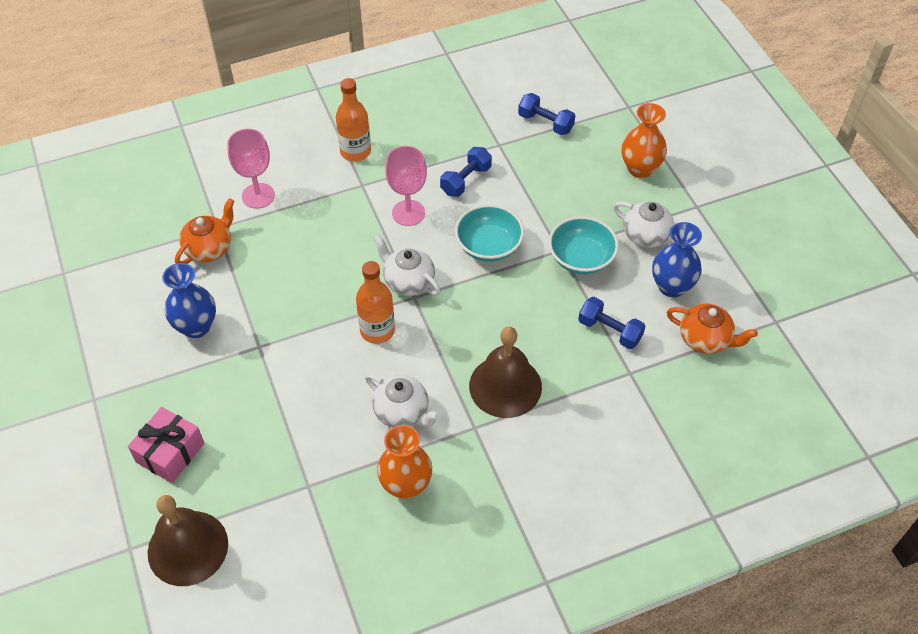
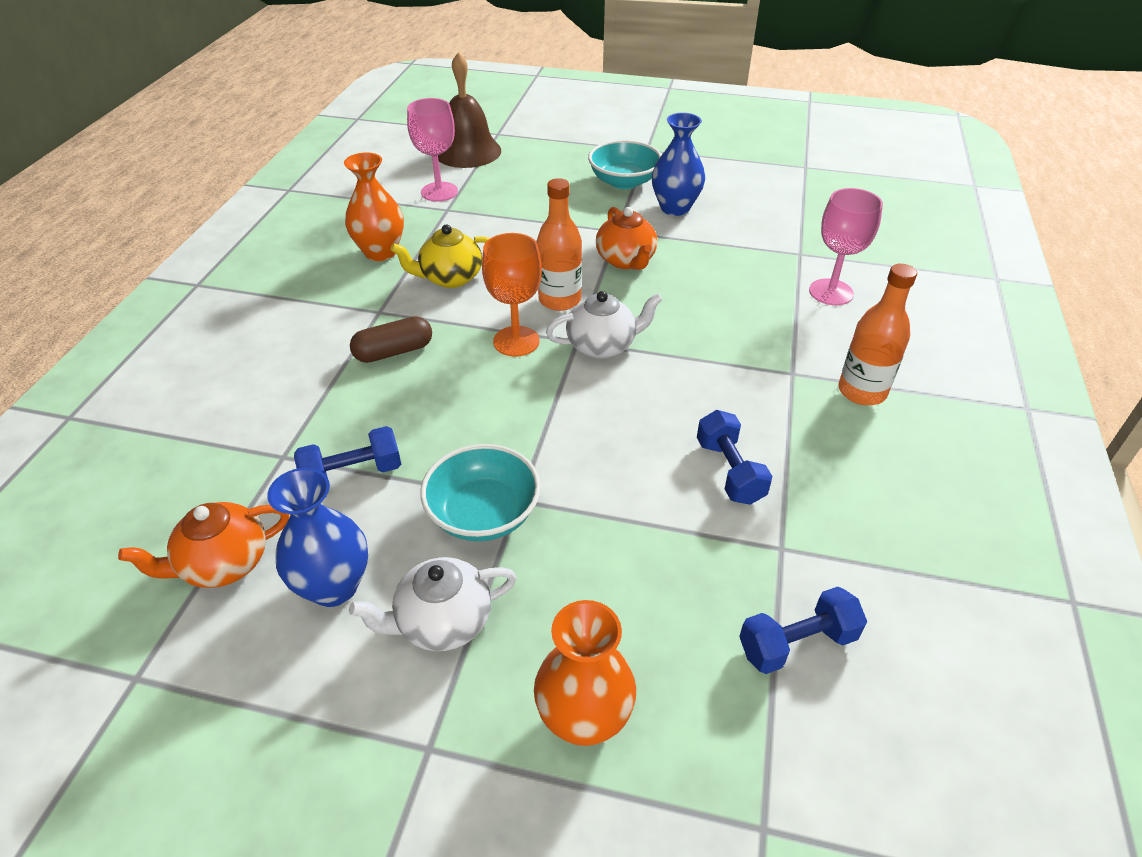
camera: 125 degrees right, 10 degrees down
pink gift [128,407,204,483] -> none
orange teapot [175,198,234,264] -> orange teapot moved to [596,207,658,270]
white teapot [365,374,440,428] -> yellow teapot [390,224,490,288]
pink goblet [385,146,427,226] -> pink goblet moved to [407,98,458,202]
turquoise bowl [455,204,524,262] -> turquoise bowl moved to [588,140,661,189]
brown bell [469,327,542,418] -> brown capsule [350,316,432,363]
none -> orange goblet [482,233,542,357]

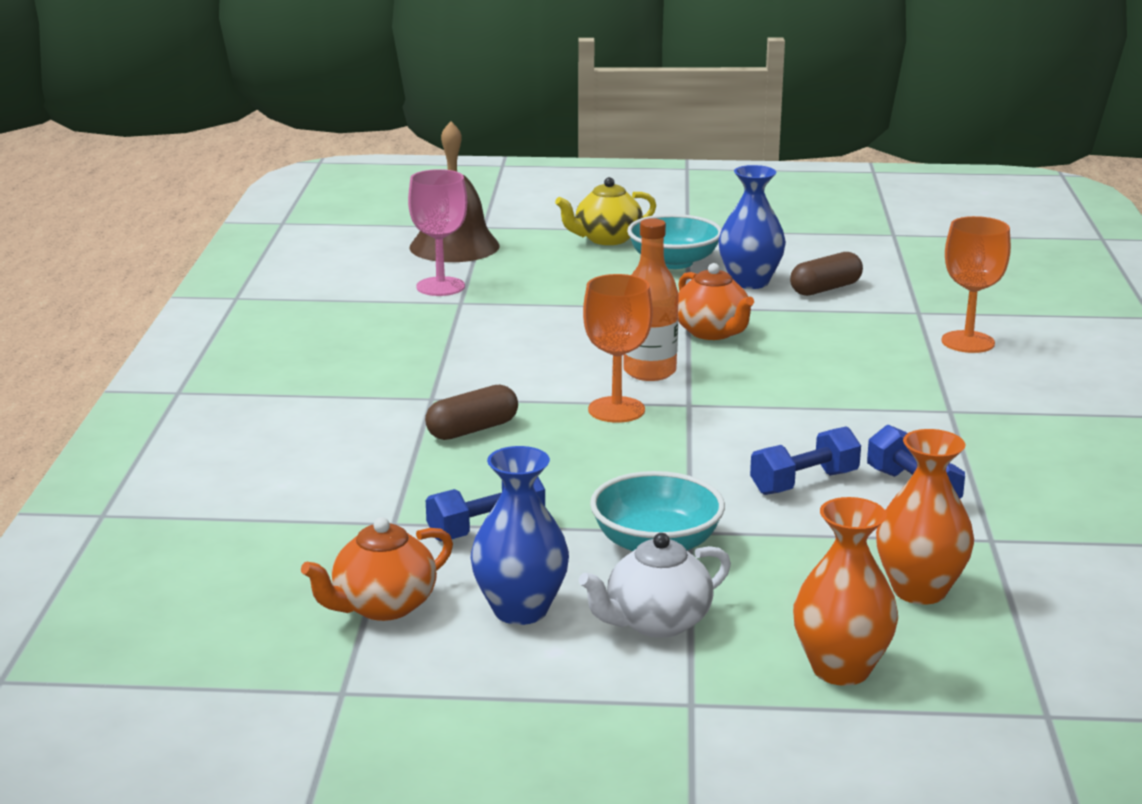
camera: 10 degrees left, 20 degrees down
orange vase [344,153,404,261] -> orange vase moved to [876,429,974,605]
yellow teapot [390,224,490,288] -> yellow teapot moved to [555,177,656,245]
white teapot [546,291,663,359] -> none
blue dumbbell [739,587,867,674] -> blue dumbbell moved to [750,426,861,495]
pink goblet [809,188,883,305] -> orange goblet [941,216,1011,353]
orange bottle [838,264,917,405] -> none
none -> brown capsule [790,252,863,296]

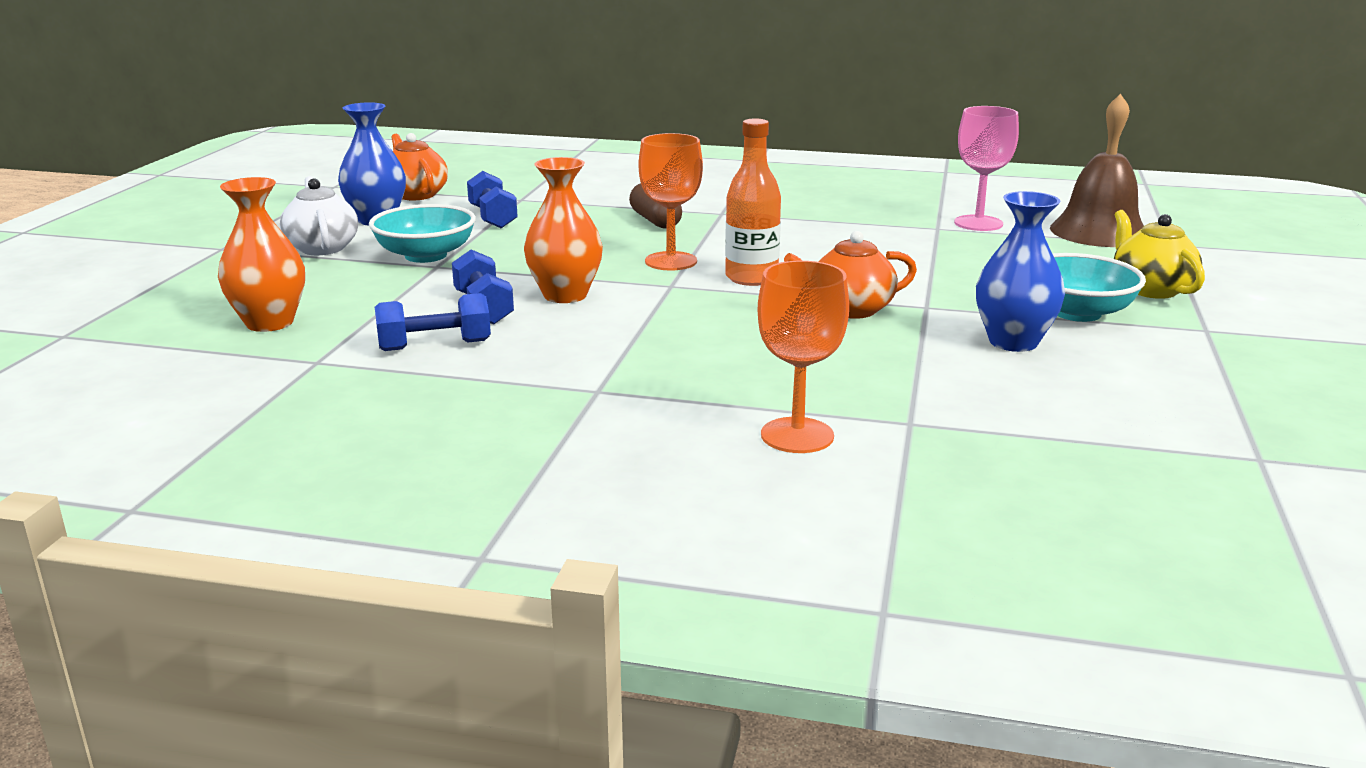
camera: 100 degrees right, 0 degrees up
brown capsule [790,252,863,296] -> none
orange vase [793,497,898,686] -> orange vase moved to [524,157,603,303]

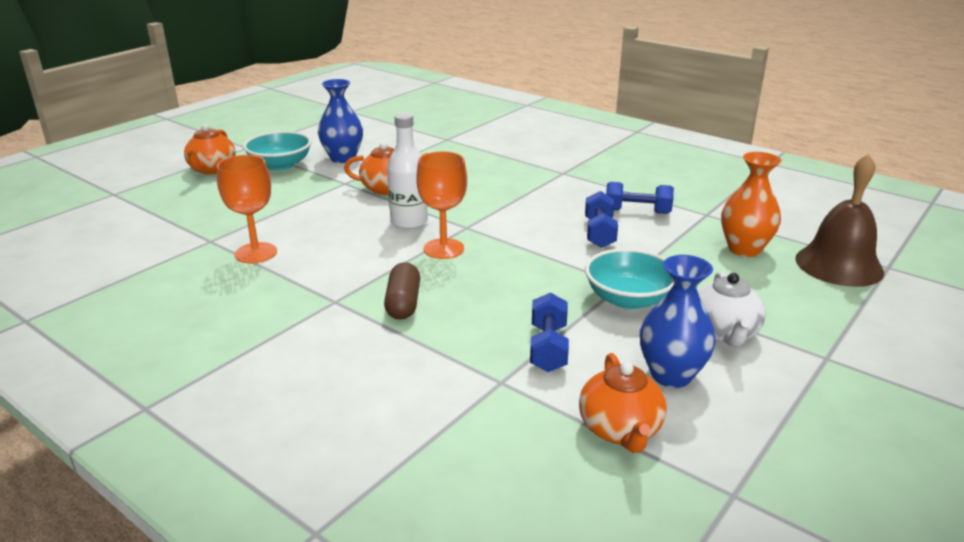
camera: 155 degrees left, 5 degrees up
orange vase [524,157,603,303] -> none
orange bottle [725,119,781,286] -> white bottle [387,113,428,229]
orange goblet [757,261,849,453] -> orange goblet moved to [217,155,277,263]
pink goblet [954,106,1019,231] -> none
brown bell [1050,94,1144,247] -> brown bell moved to [795,154,884,287]
yellow teapot [1114,210,1205,299] -> orange teapot [184,124,236,174]

